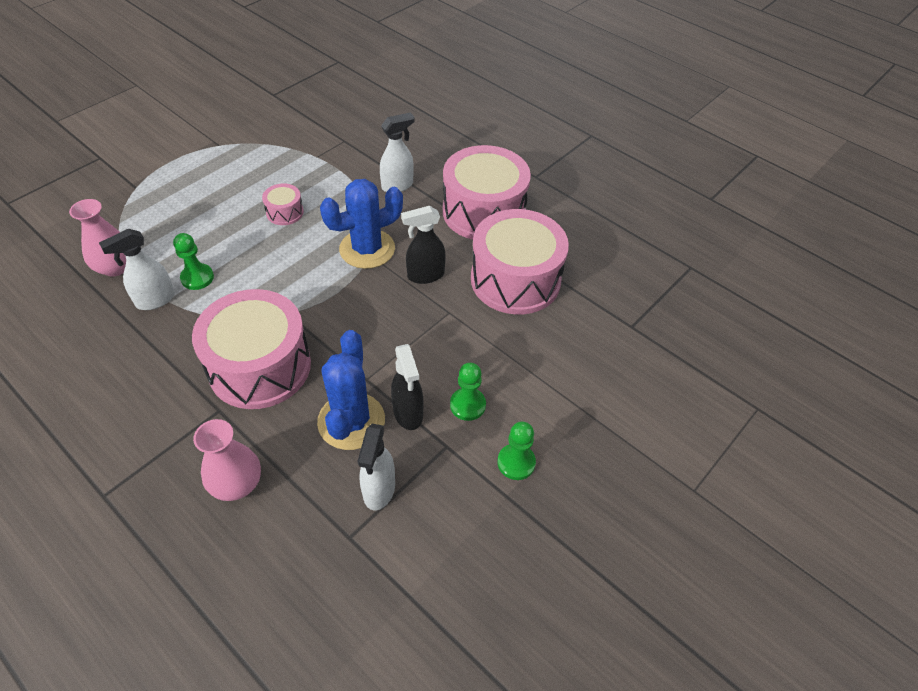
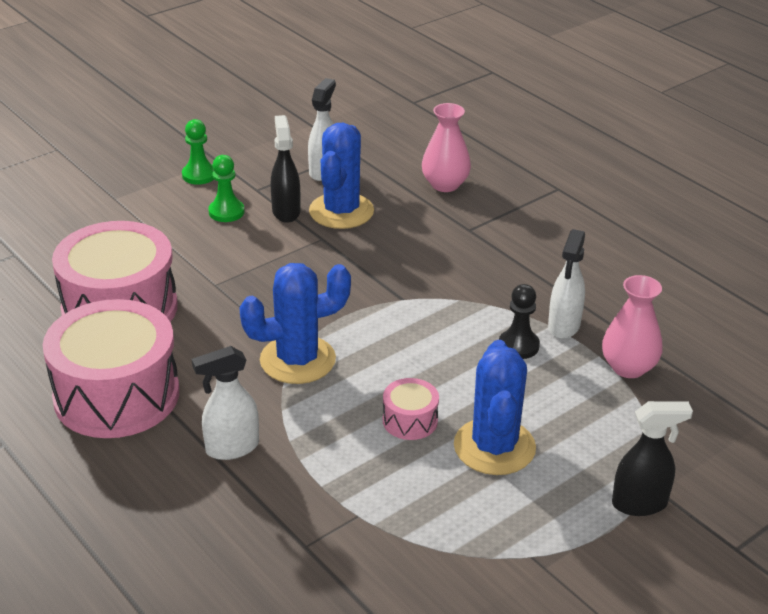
camera: 170 degrees left, 15 degrees down
white spray bottle [99,228,175,310] -> white spray bottle turned 135 degrees clockwise [548,229,585,339]
green pawn [173,233,214,290] -> black pawn [499,284,540,359]
pink drum [192,289,311,409] -> none
black spray bottle [401,206,446,284] -> black spray bottle moved to [612,401,693,516]
none -> blue cactus [454,340,536,475]

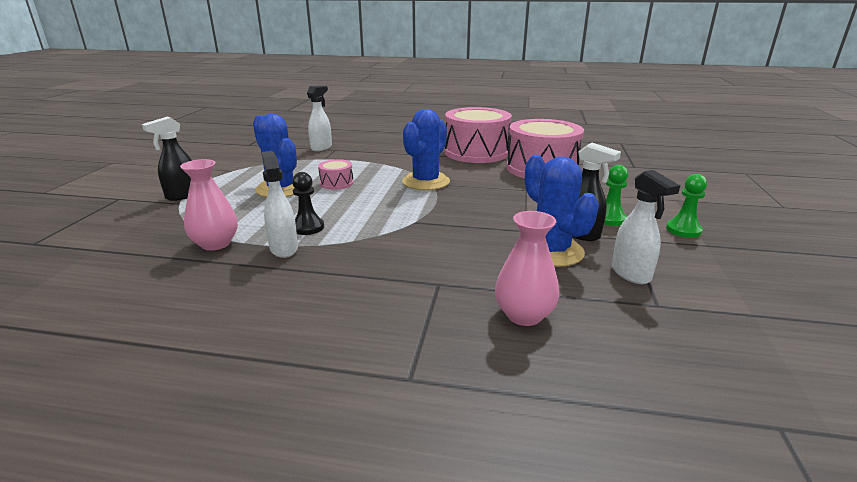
camera: 140 degrees right, 10 degrees down
white spray bottle [192,346,259,460] -> white spray bottle moved to [307,85,332,151]

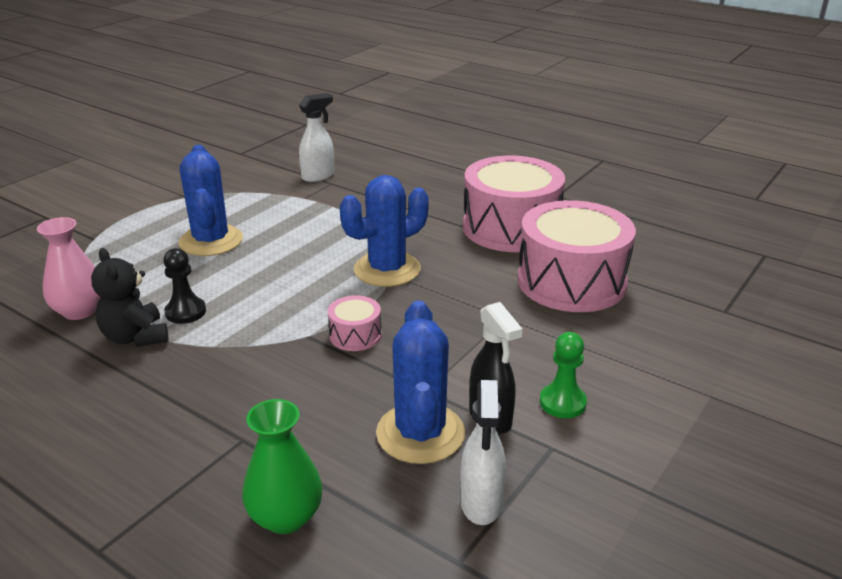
camera: 25 degrees right, 5 degrees up
black spray bottle [142,116,192,201] -> none
white spray bottle [262,151,298,258] -> black teddy bear [91,248,169,347]
pink drum [318,159,354,190] -> pink drum moved to [328,295,382,351]
pink vase [495,211,559,326] -> green vase [242,399,323,534]
green pawn [666,174,707,238] -> none

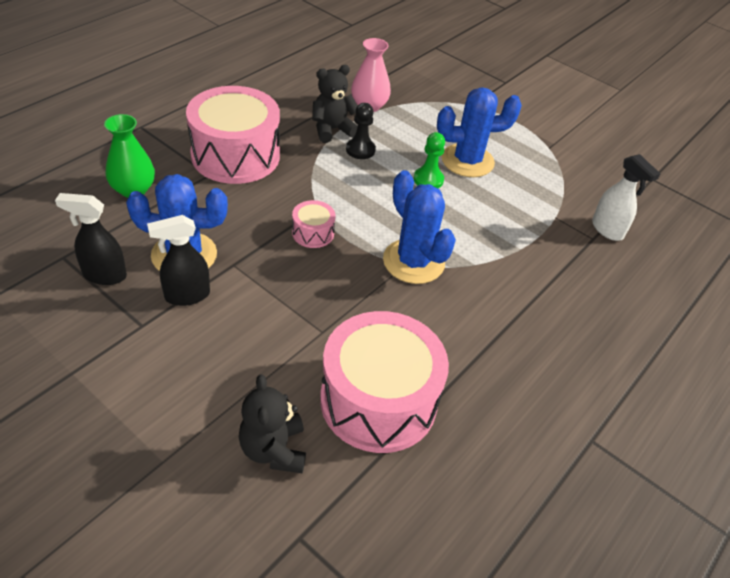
camera: 90 degrees right, 15 degrees up
white spray bottle [460,380,506,525] -> black spray bottle [55,193,127,285]
pink drum [463,156,565,252] -> pink drum moved to [186,86,280,184]
green pawn [540,332,587,418] -> green pawn moved to [414,132,445,188]
none -> black teddy bear [239,374,306,473]

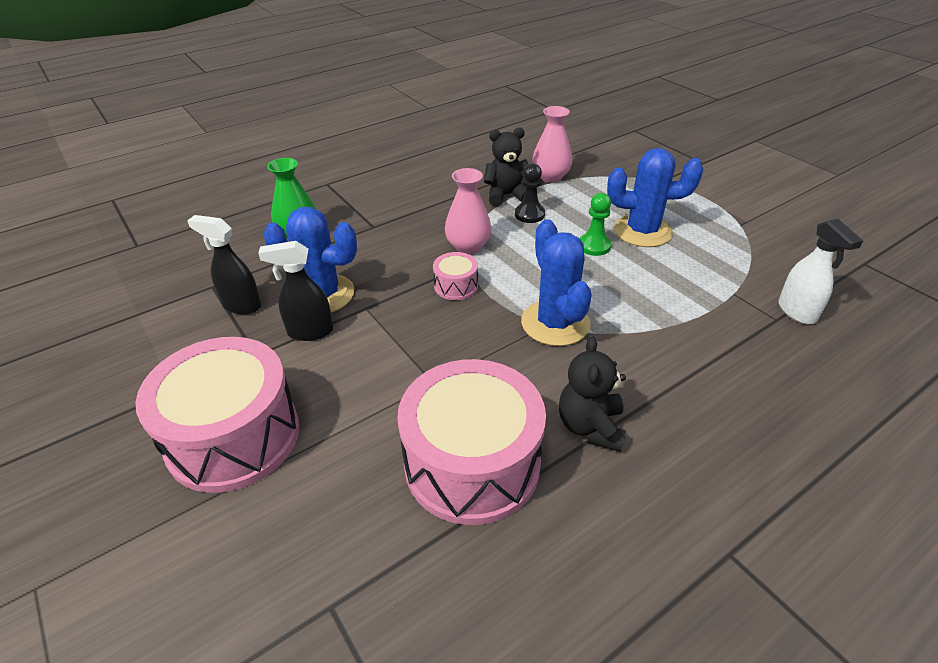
camera: 20 degrees right, 5 degrees down
pink drum [186,86,280,184] -> pink drum moved to [135,337,299,493]
black teddy bear [239,374,306,473] -> black teddy bear moved to [559,336,626,452]
none -> pink vase [445,168,492,254]

